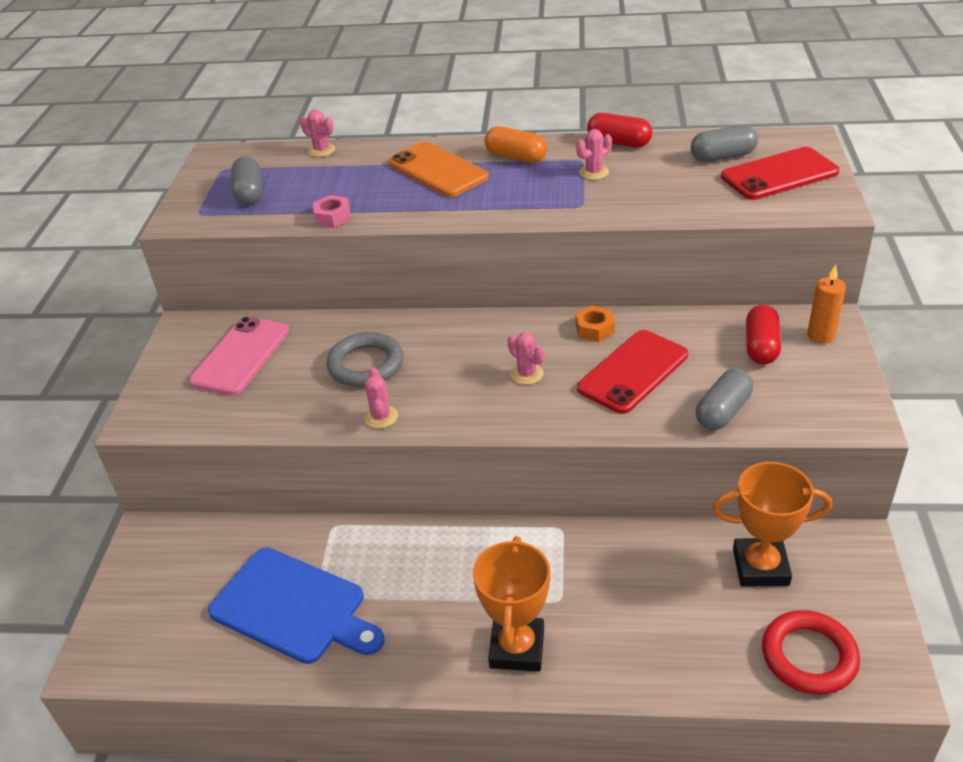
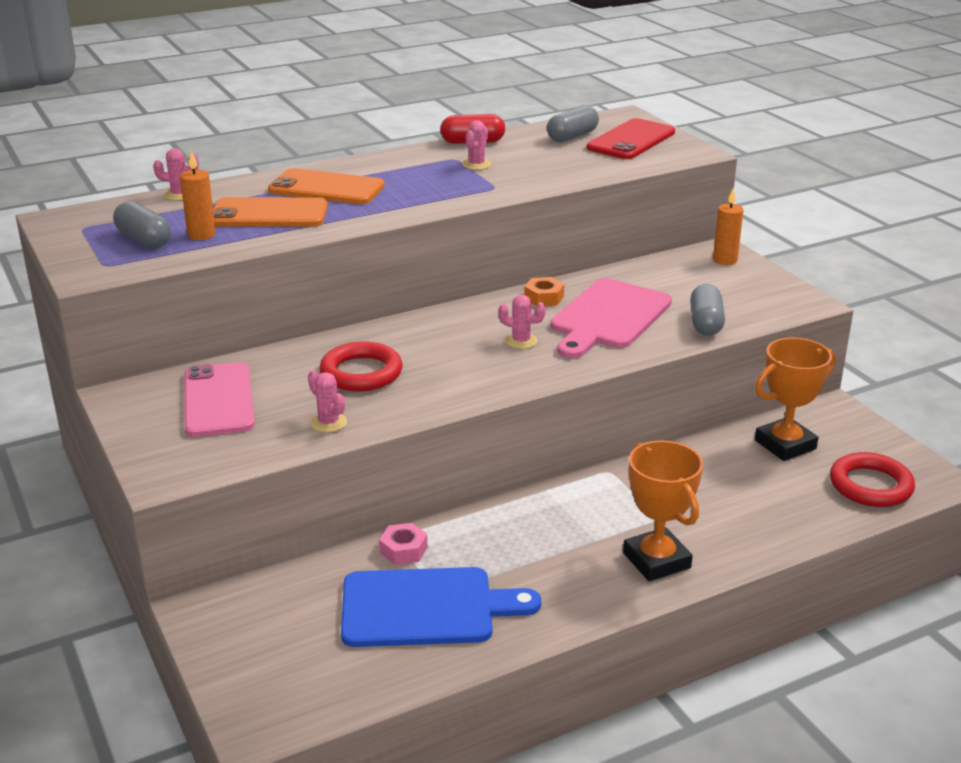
camera: 35 degrees left, 10 degrees down
pink nut [313,195,351,228] -> pink nut moved to [379,523,428,565]
grey ring [327,332,403,387] -> red ring [319,341,403,391]
pink cactus [364,367,398,429] -> pink cactus moved to [308,370,347,432]
orange capsule [484,126,547,163] -> none
red phone [577,330,688,414] -> pink cutting board [551,278,672,358]
red capsule [746,305,781,364] -> none
none -> orange candle [180,151,216,240]
none -> orange phone [213,197,328,227]

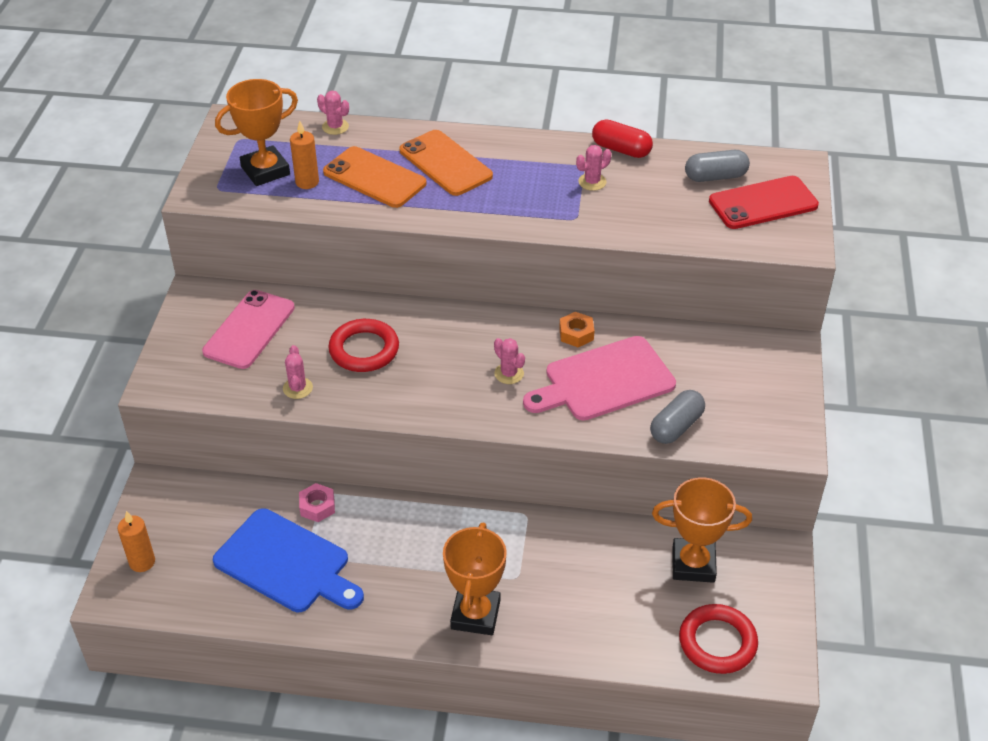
camera: 35 degrees right, 15 degrees up
grey capsule [113,201,171,248] -> orange trophy [215,79,298,186]
orange candle [713,189,743,265] -> orange candle moved to [118,511,155,572]

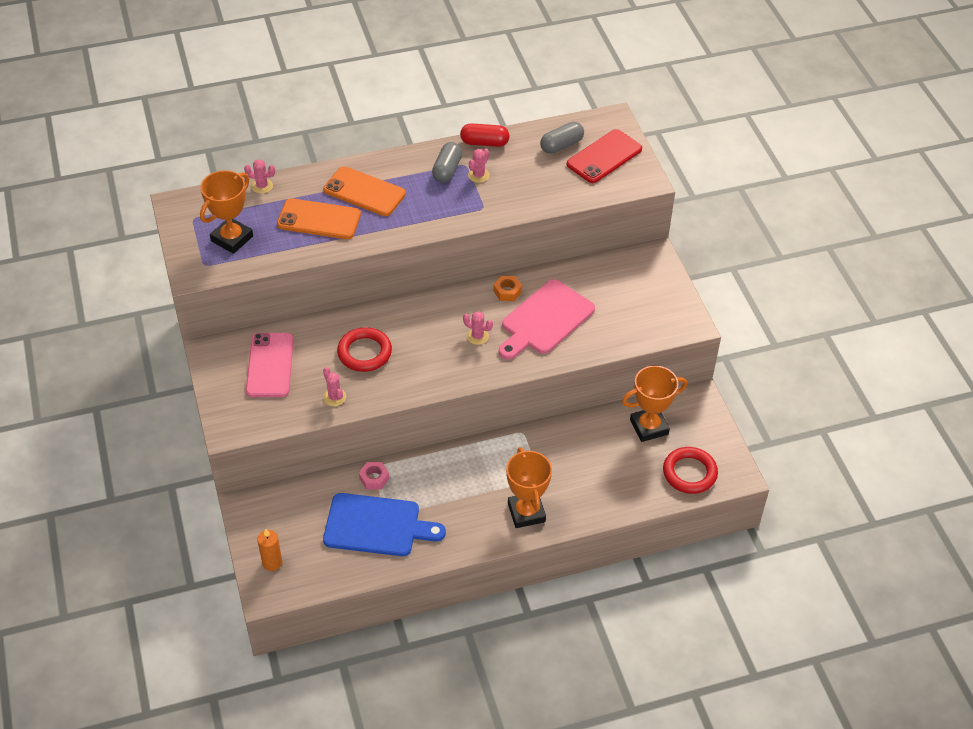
camera: 25 degrees left, 5 degrees up
orange candle [290,121,319,189] -> none
grey capsule [650,390,705,444] -> grey capsule moved to [432,142,462,183]

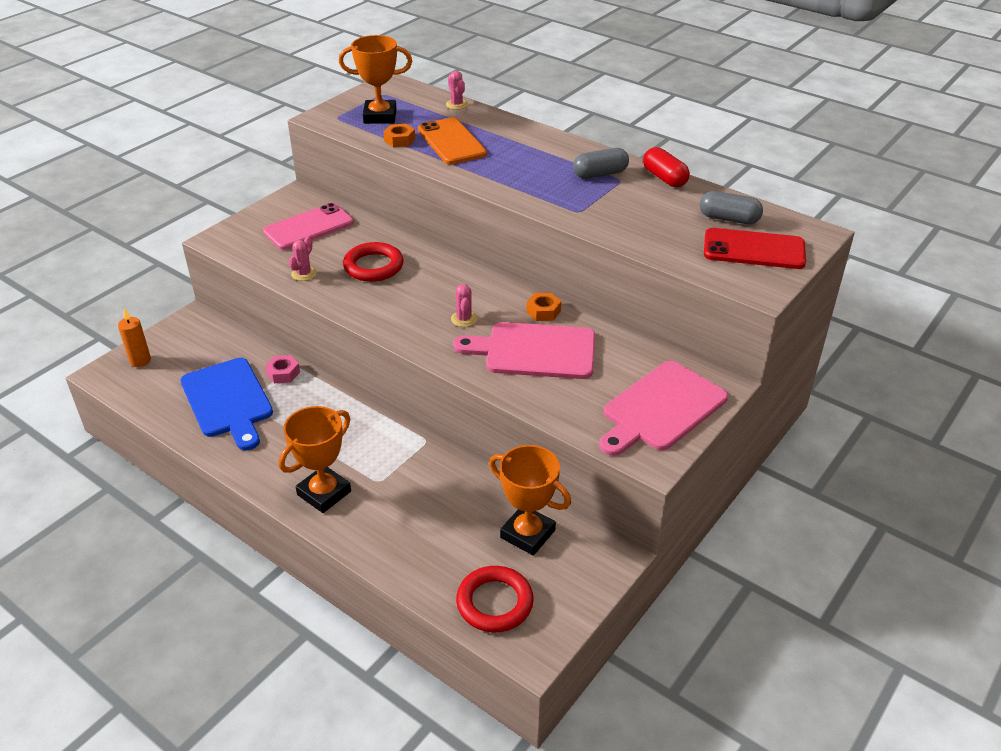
camera: 55 degrees right, 10 degrees down
orange phone [323,166,406,216] -> none
pink cactus [468,149,490,183] -> none
none -> orange nut [383,124,415,147]
none -> pink cutting board [599,361,728,456]

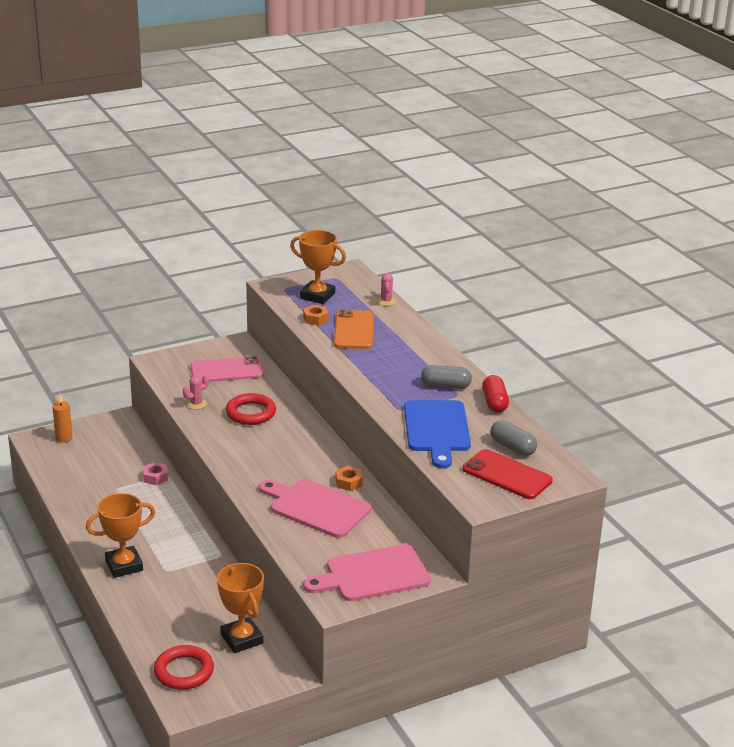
camera: 25 degrees right, 10 degrees down
blue cutting board [180,358,273,450] -> blue cutting board moved to [404,400,471,468]
pink cactus [451,284,477,327] -> none

